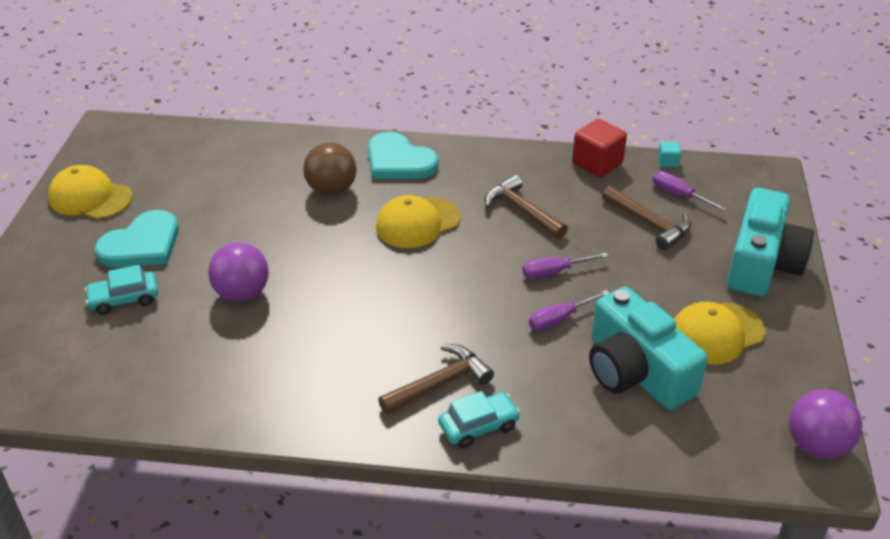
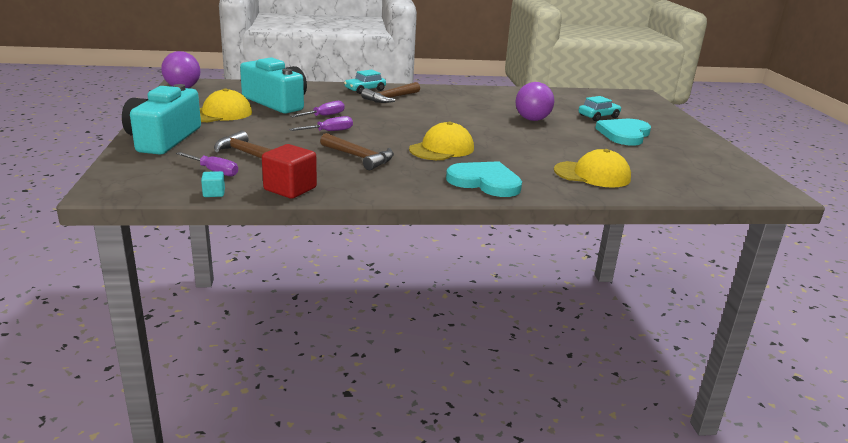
camera: 165 degrees right, 15 degrees down
yellow cap [48,165,133,219] -> yellow cap moved to [554,149,631,188]
brown ball [303,142,357,196] -> none

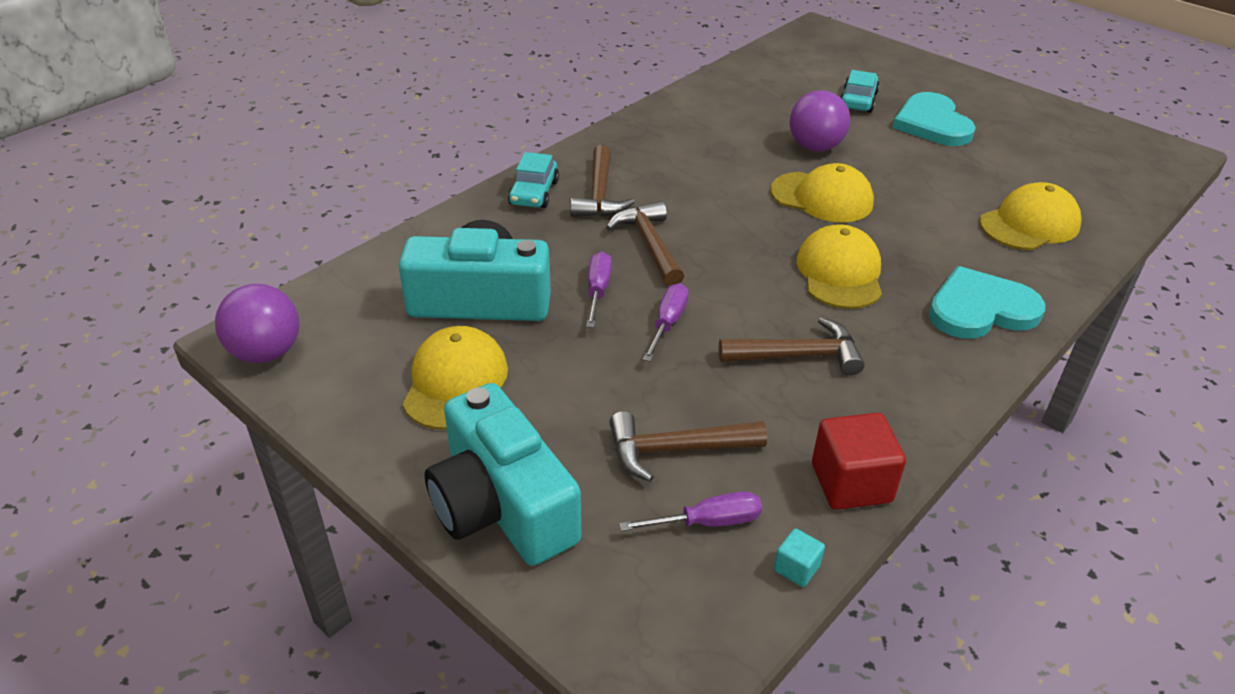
camera: 40 degrees left, 15 degrees up
none -> brown hammer [606,201,684,286]
none -> yellow cap [770,163,874,222]

